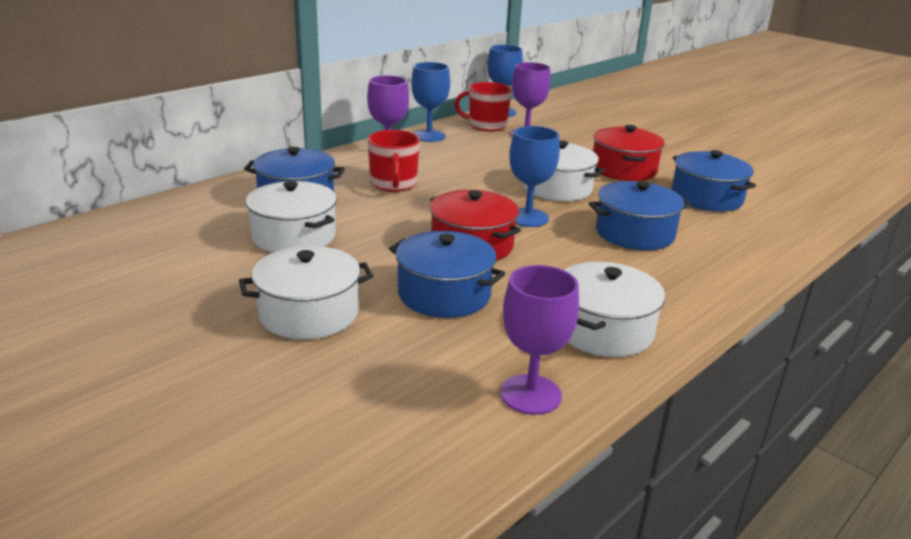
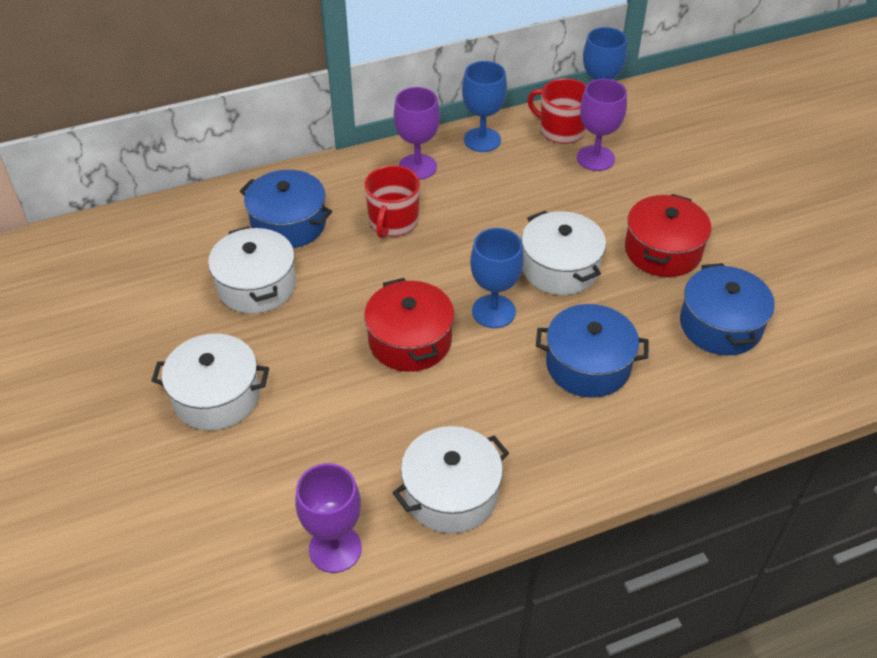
camera: 25 degrees right, 20 degrees up
blue pot [389,231,505,318] -> none

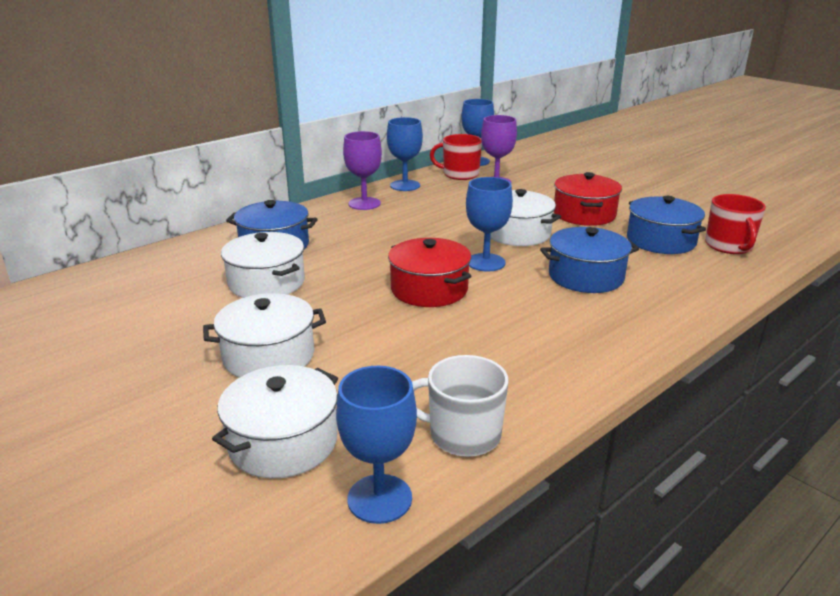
camera: 20 degrees left, 20 degrees down
purple goblet [295,463,362,573] -> white mug [412,355,508,457]
red mug [365,165,420,238] -> red mug moved to [705,194,766,254]
white pot [393,426,509,533] -> white pot moved to [212,365,338,478]
none -> blue goblet [336,366,417,524]

